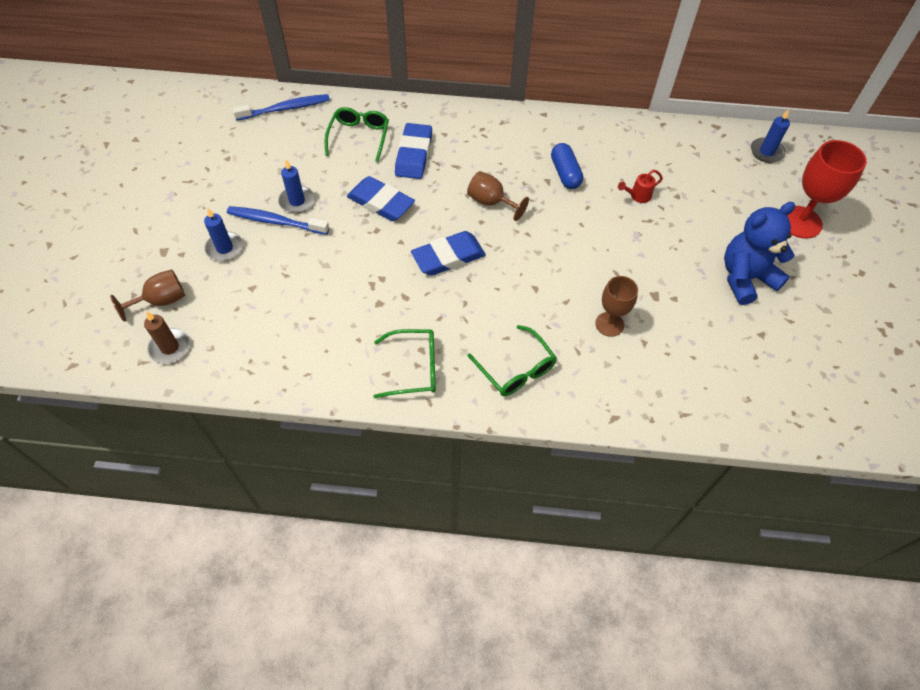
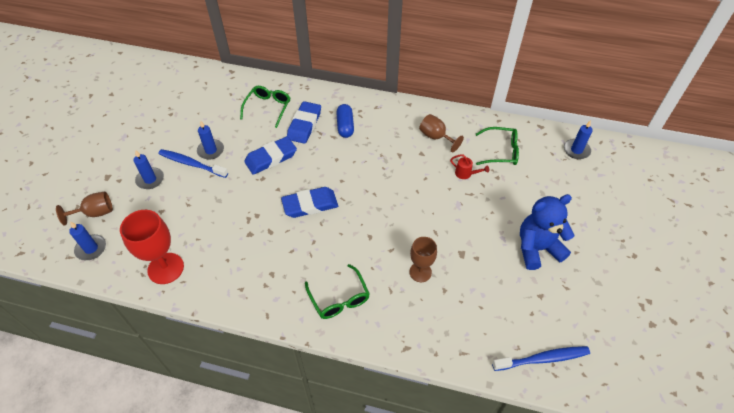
camera: 10 degrees right, 5 degrees down
brown candle [144,311,190,364] -> blue candle [69,221,106,260]
blue toothbrush [232,94,330,121] -> blue toothbrush moved to [492,346,590,371]
blue eraser [347,176,415,221] -> blue eraser turned 75 degrees counterclockwise [244,136,297,175]
green glasses [373,329,436,398] -> green glasses moved to [476,127,519,165]
brown goblet [467,171,529,221] -> brown goblet moved to [419,114,464,152]
blue capsule [551,143,583,189] -> blue capsule moved to [336,104,354,138]
red watering can [618,170,663,203] -> red watering can turned 135 degrees counterclockwise [450,154,489,179]
red goblet [787,140,867,239] -> red goblet moved to [120,210,184,284]

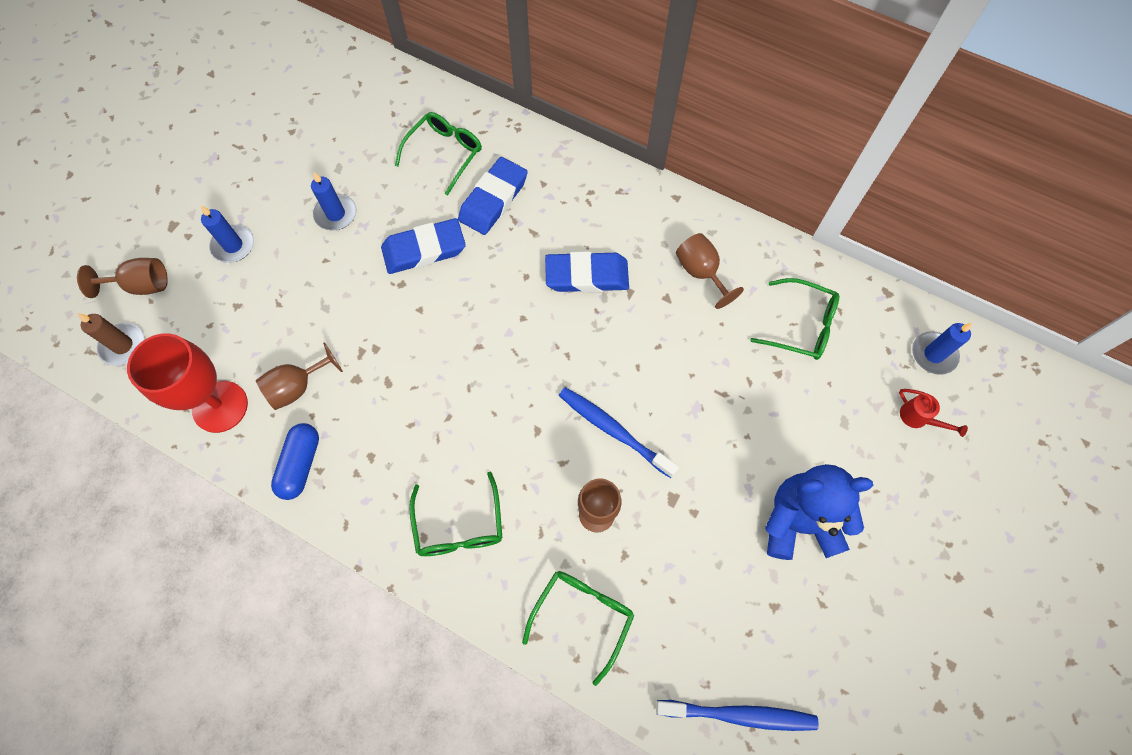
camera: 15 degrees right, 15 degrees up
blue candle [69,221,106,260] -> brown candle [77,313,144,366]
blue toothbrush [158,149,228,178] -> blue toothbrush moved to [559,387,679,478]
blue eraser [281,187,338,218] -> blue eraser moved to [545,251,629,293]
blue capsule [336,104,354,138] -> blue capsule moved to [271,423,319,500]
red watering can [450,154,489,179] -> red watering can moved to [899,389,968,437]
none -> brown goblet [256,342,343,410]
none -> green glasses [522,571,634,686]

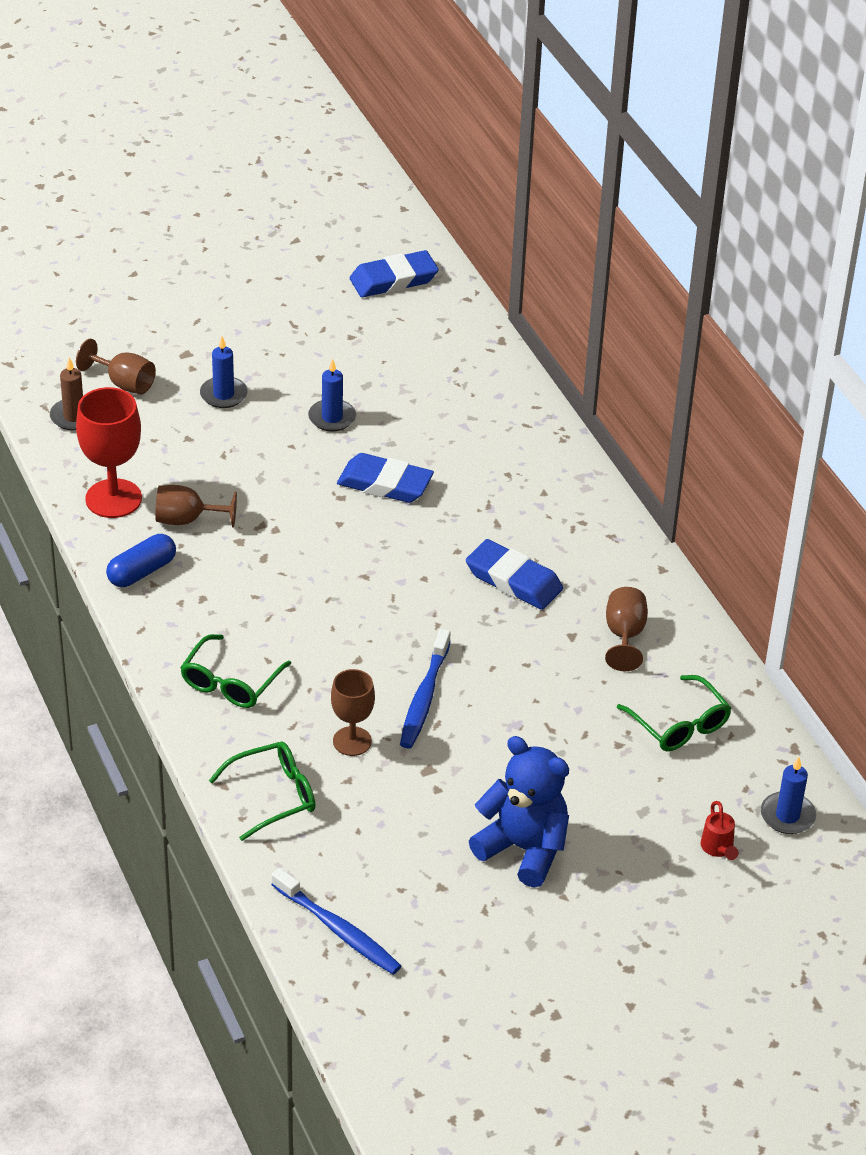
camera: 35 degrees right, 25 degrees down
green glasses [395,112,482,196] -> none
blue eraser [458,157,528,235] -> blue eraser moved to [350,250,439,298]
blue toothbrush [559,387,679,478] -> blue toothbrush turned 150 degrees counterclockwise [400,629,451,749]

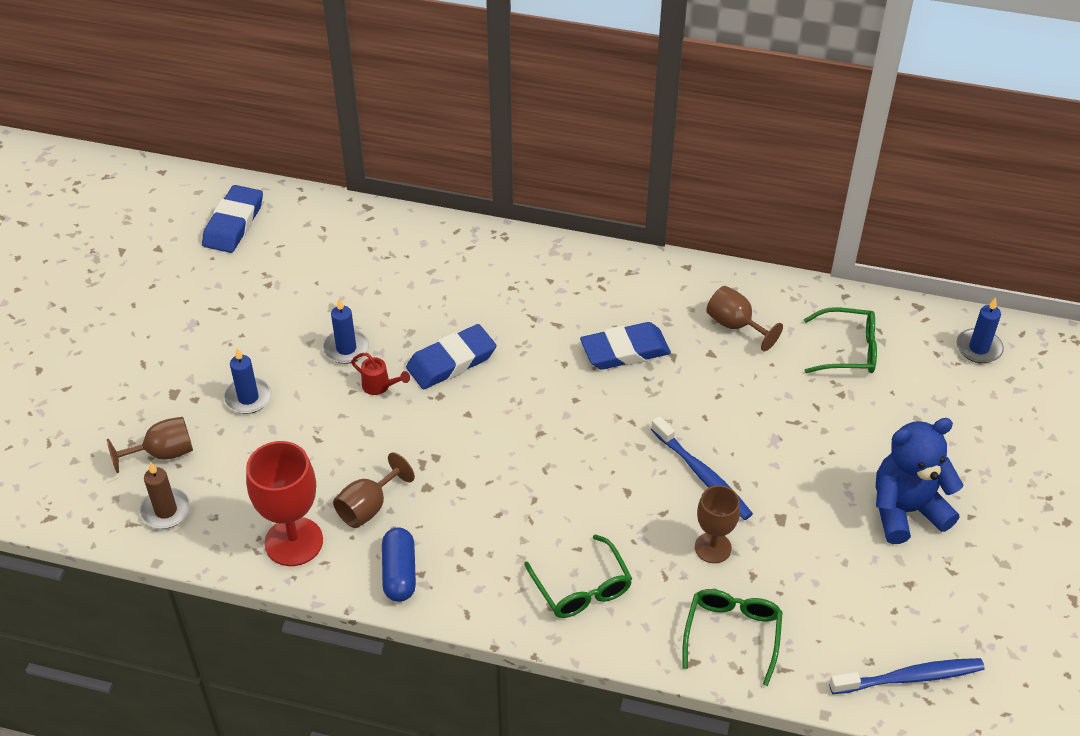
camera: 50 degrees left, 5 degrees up
red watering can [701,801,738,860] -> red watering can moved to [351,353,410,395]

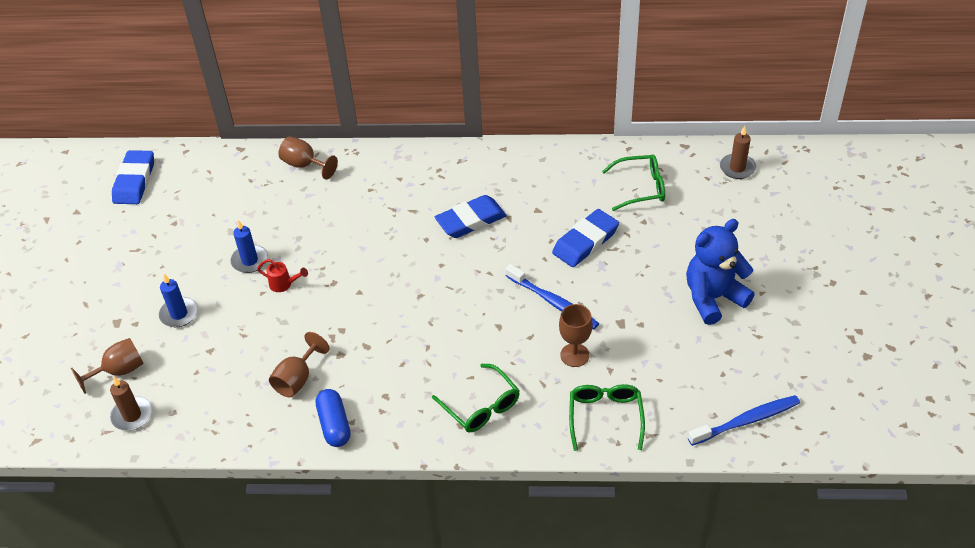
camera: 10 degrees left, 0 degrees up
red goblet [246,441,323,566] -> none
blue eraser [406,324,496,389] -> blue eraser moved to [552,209,619,267]
brown goblet [706,286,783,352] -> brown goblet moved to [279,136,338,179]
blue candle [957,298,1004,363] -> brown candle [720,126,756,179]

